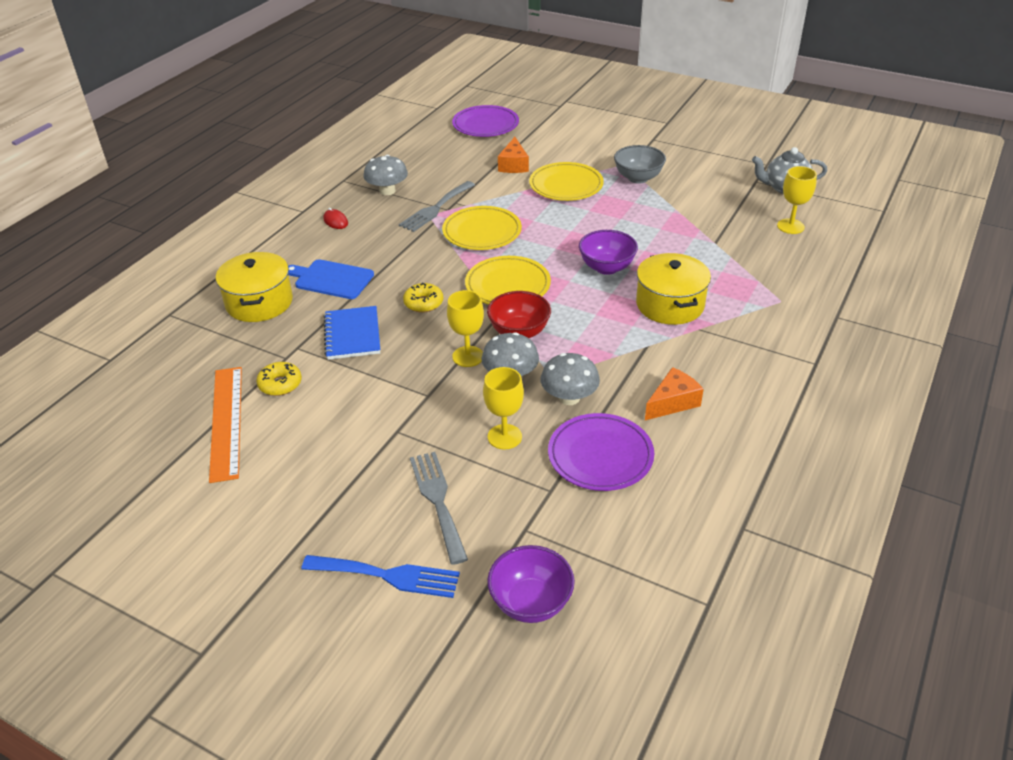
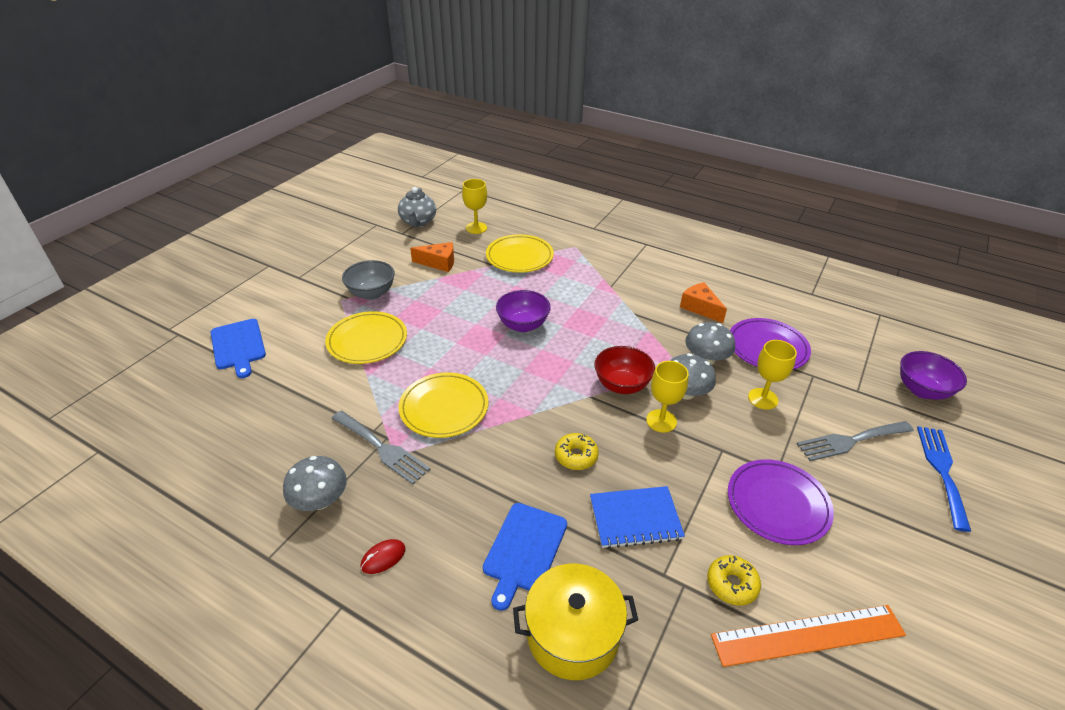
camera: 90 degrees left, 0 degrees up
purple plate [452,105,519,137] -> purple plate moved to [728,459,834,545]
yellow plate [465,256,551,305] -> yellow plate moved to [486,234,554,273]
orange cheese [498,137,529,173] -> orange cheese moved to [410,242,454,272]
yellow pot [636,253,711,325] -> none
none -> blue cutting board [210,319,266,378]

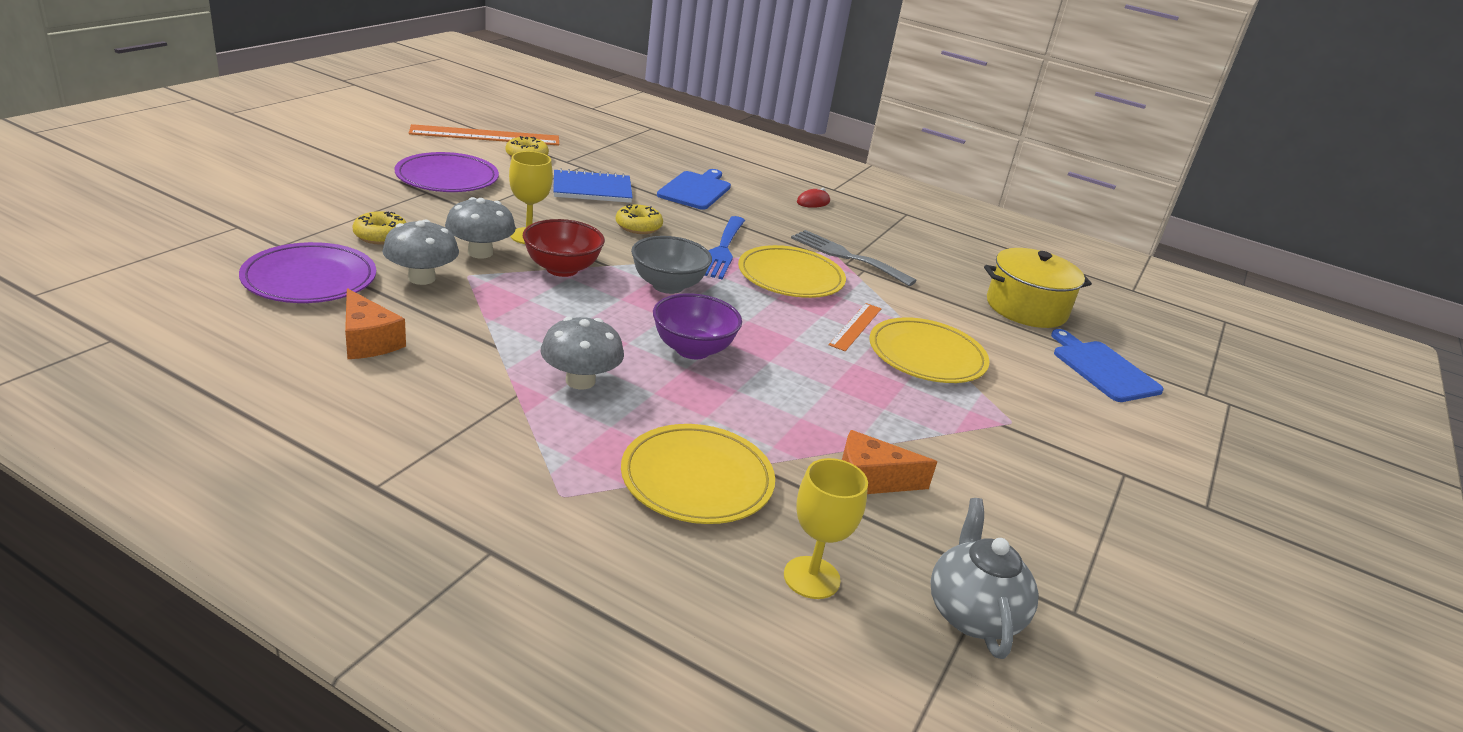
camera: 175 degrees right, 10 degrees down
grey mushroom [283,456,347,511] -> grey mushroom moved to [541,317,624,390]
grey bowl [342,260,395,300] -> grey bowl moved to [631,236,712,294]
yellow pot [513,564,638,680] -> yellow pot moved to [984,248,1092,328]
yellow goblet [748,340,797,410] -> yellow donut [353,211,407,245]
grey fork [797,421,914,461] -> none
purple bowl [900,351,967,400] -> none
blue fork [917,426,971,532] -> blue fork moved to [704,216,745,279]
none -> orange ruler [828,303,881,351]

